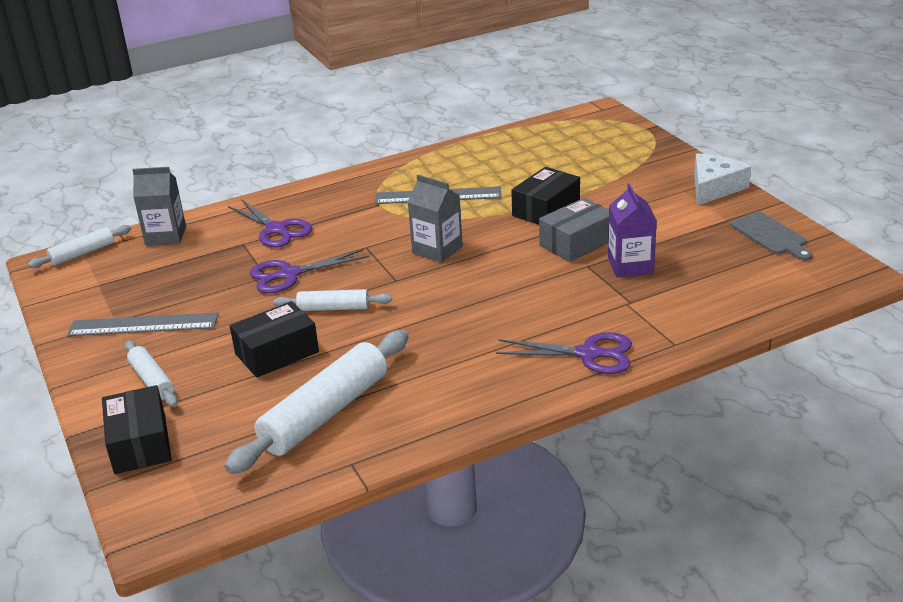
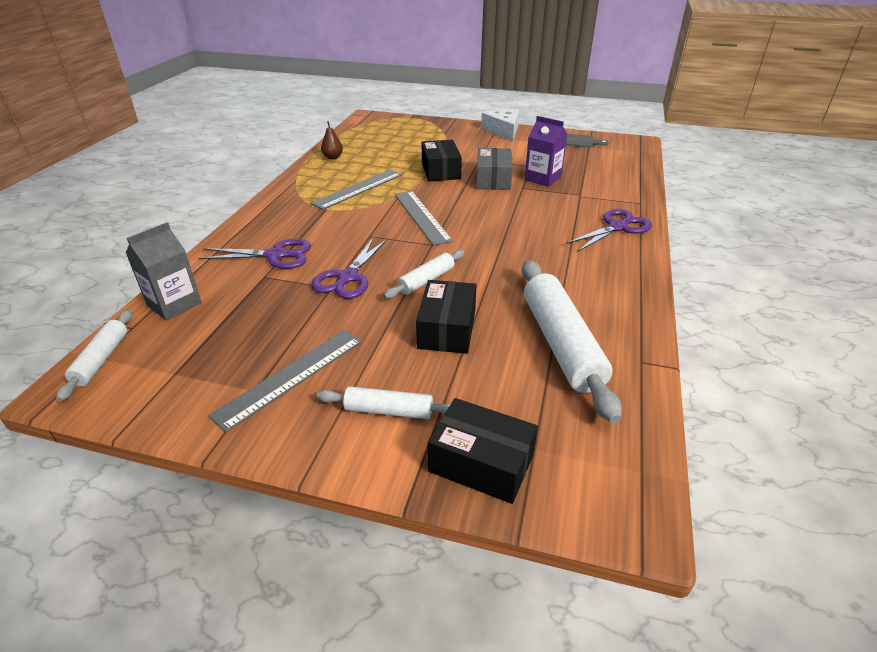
camera: 50 degrees left, 5 degrees up
grey carton [408,175,463,263] -> grey ruler [395,191,453,246]
none -> brown pear [321,121,343,159]

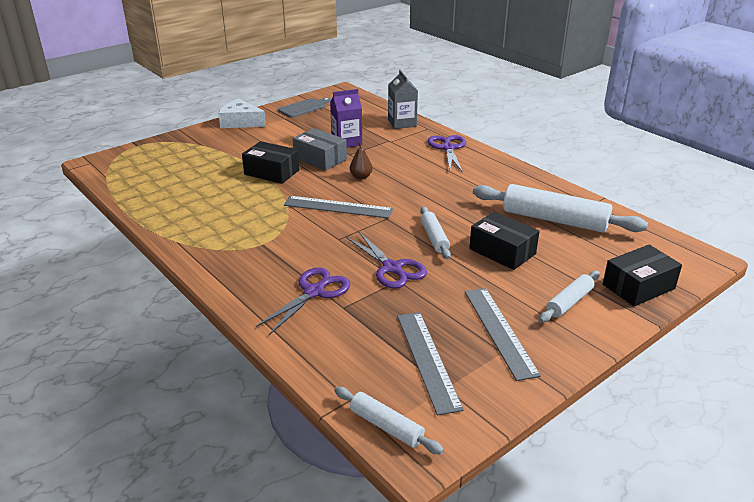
camera: 55 degrees left, 5 degrees down
grey carton [126,222,202,321] -> grey carton moved to [388,70,418,129]
grey ruler [311,170,402,210] -> grey ruler moved to [397,312,464,416]
brown pear [321,121,343,159] -> brown pear moved to [350,142,373,180]

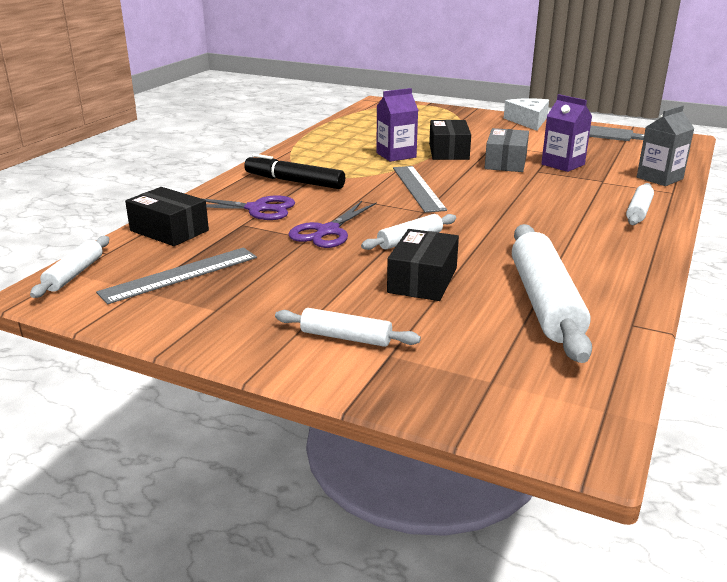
camera: 65 degrees right, 5 degrees down
brown pear [350,142,373,180] -> none
purple scissors [428,135,466,172] -> white rolling pin [626,183,654,225]
grey ruler [465,288,541,381] -> none
black box [603,245,682,306] -> black box moved to [125,187,209,246]
none -> black marker [244,154,345,189]
none -> purple carton [376,88,418,162]

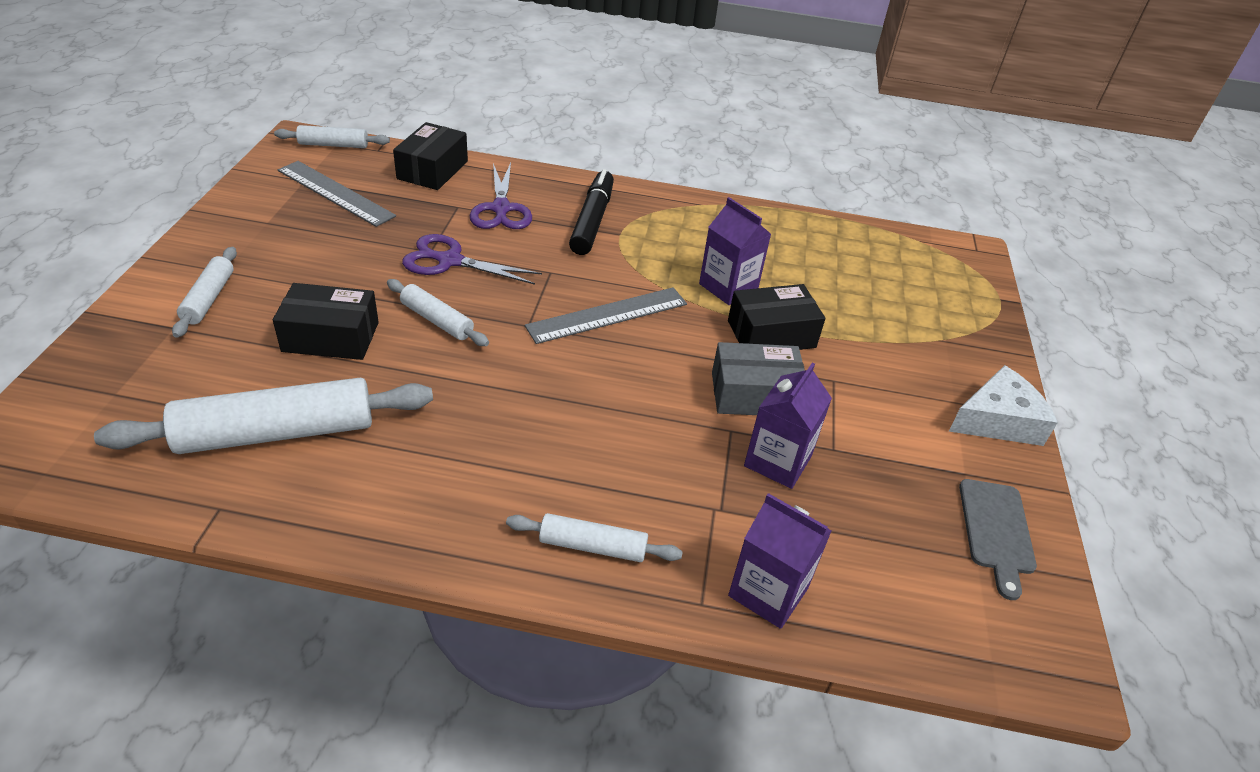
camera: 70 degrees right, 15 degrees up
grey carton [637,105,695,186] -> purple carton [728,493,832,629]

